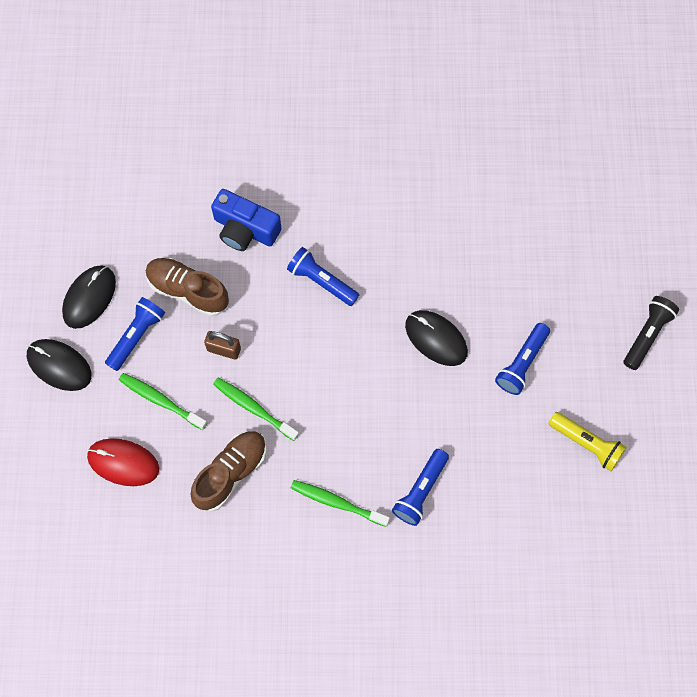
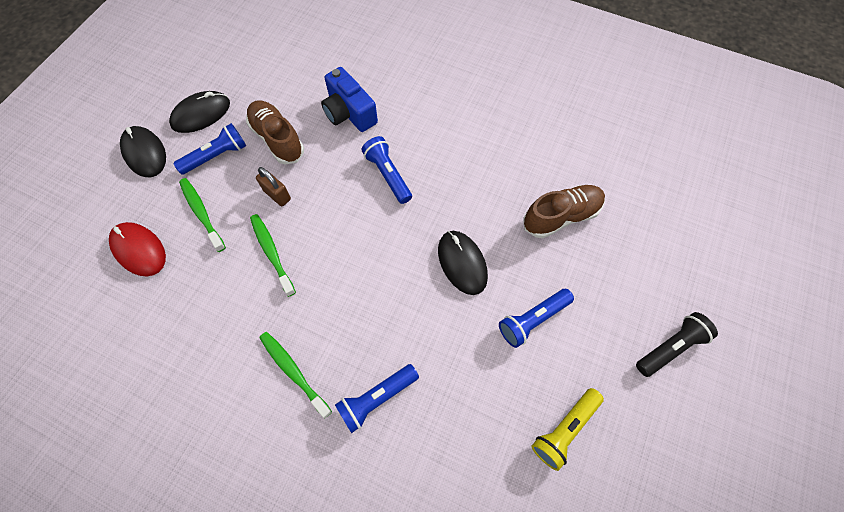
camera: 25 degrees right, 5 degrees down
brown shoe [191,431,267,512] -> brown shoe moved to [523,185,605,238]
yellow flashlight [548,412,627,471] -> yellow flashlight turned 75 degrees clockwise [532,388,604,471]

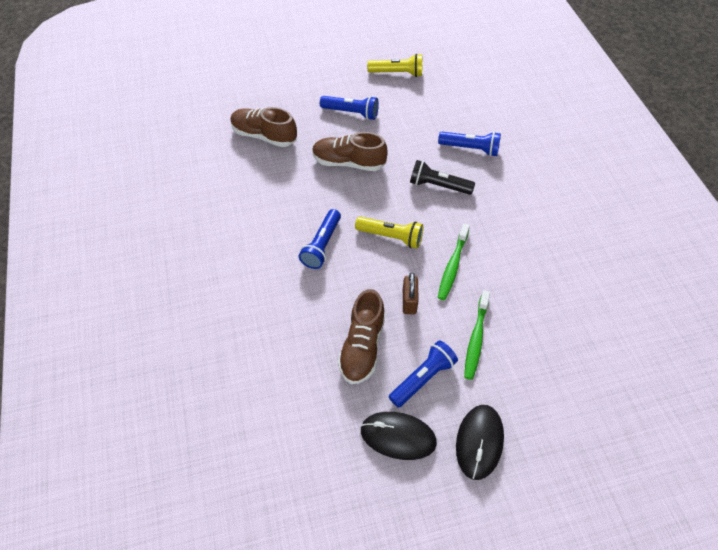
camera: 130 degrees left, 10 degrees down
red mouse [109,222,166,276] -> none
blue flashlight [173,123,246,174] -> blue flashlight turned 120 degrees clockwise [389,340,458,408]
green toothbrush [259,332,332,419] -> none
blue camera [321,67,378,132] -> none
black mouse [438,231,488,295] -> brown shoe [312,132,388,171]
black flashlight [636,312,718,377] -> black flashlight moved to [410,160,475,195]
none -> yellow flashlight [355,217,423,249]

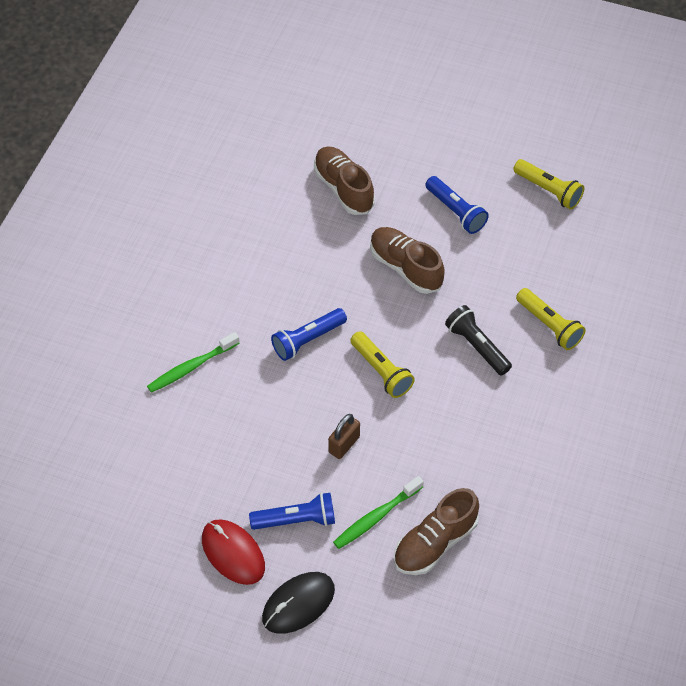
camera: 35 degrees right, 0 degrees up
brown shoe [338,289,385,384] -> brown shoe moved to [394,488,479,575]
black mouse [361,412,437,460] -> red mouse [202,519,265,585]
blue flashlight [438,132,501,157] -> yellow flashlight [516,288,586,350]
green toothbrush [438,223,470,300] -> green toothbrush moved to [147,332,240,393]

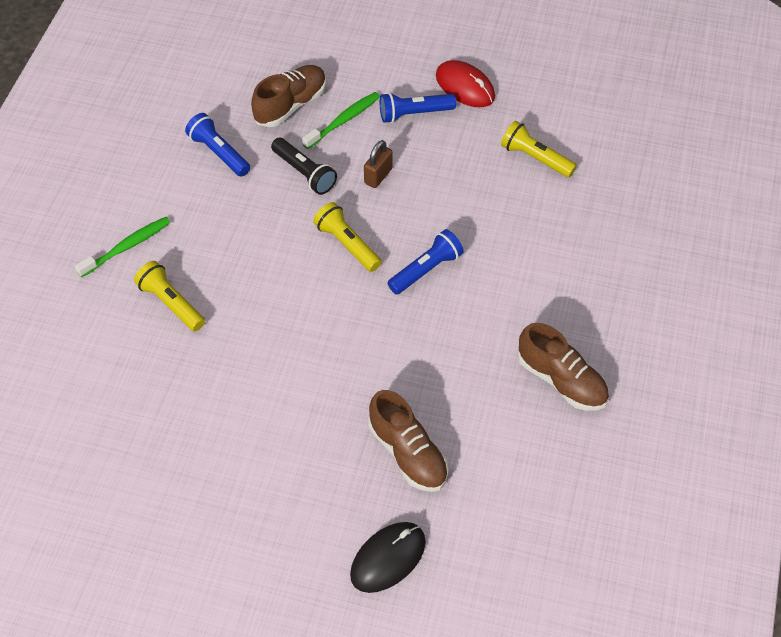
camera: 175 degrees right, 0 degrees up
green toothbrush [147,332,240,393] -> green toothbrush moved to [75,217,171,278]
black mouse [262,572,335,634] -> black mouse moved to [350,522,426,593]
brown shoe [370,227,445,294] -> brown shoe moved to [518,323,609,411]
blue flashlight [425,176,489,234] -> blue flashlight moved to [185,113,250,177]
black flashlight [445,305,512,376] -> black flashlight moved to [271,138,337,195]
yellow flashlight [513,159,584,210] -> yellow flashlight moved to [501,121,577,178]

